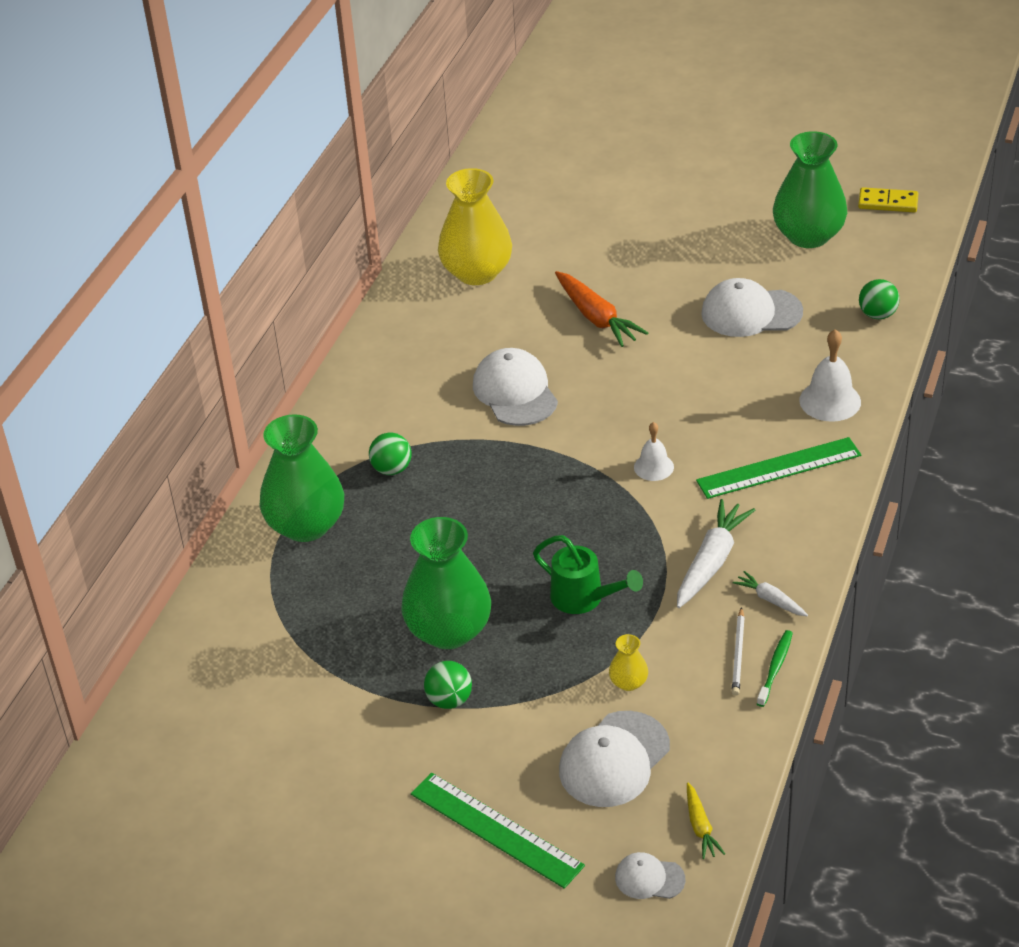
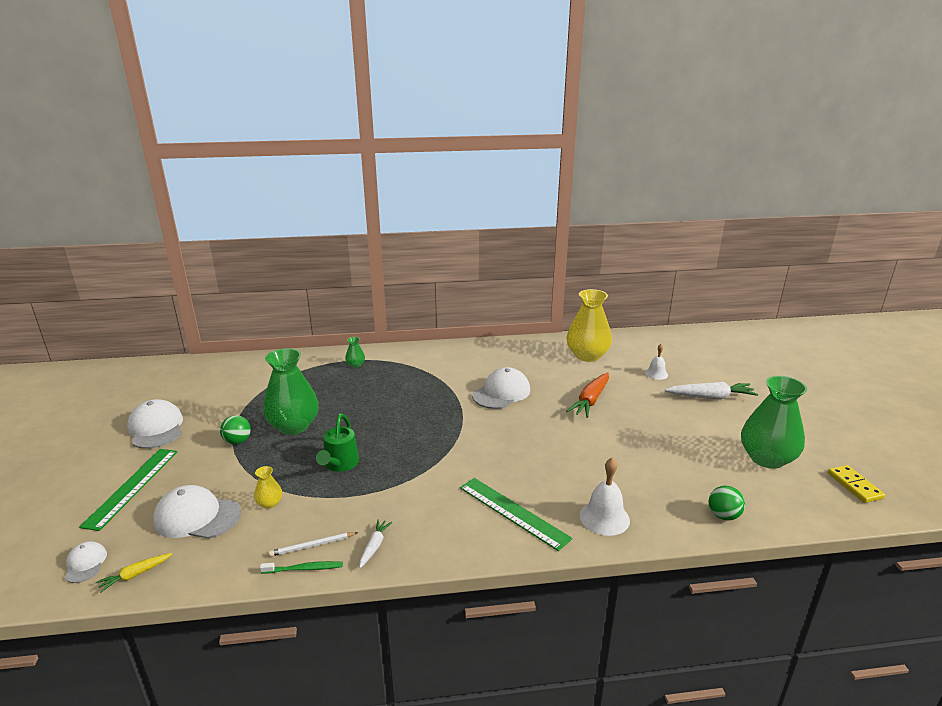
camera: 60 degrees right, 15 degrees down
green vase [259,414,344,542] -> green vase [345,337,365,368], size x0.43
green ball [369,433,412,475] -> none
white bell [634,422,674,481] -> white bell moved to [645,344,668,380]
white carrot [677,499,755,608] -> white carrot moved to [665,382,758,399]
white cap [701,278,803,337] -> white cap moved to [127,399,183,449]

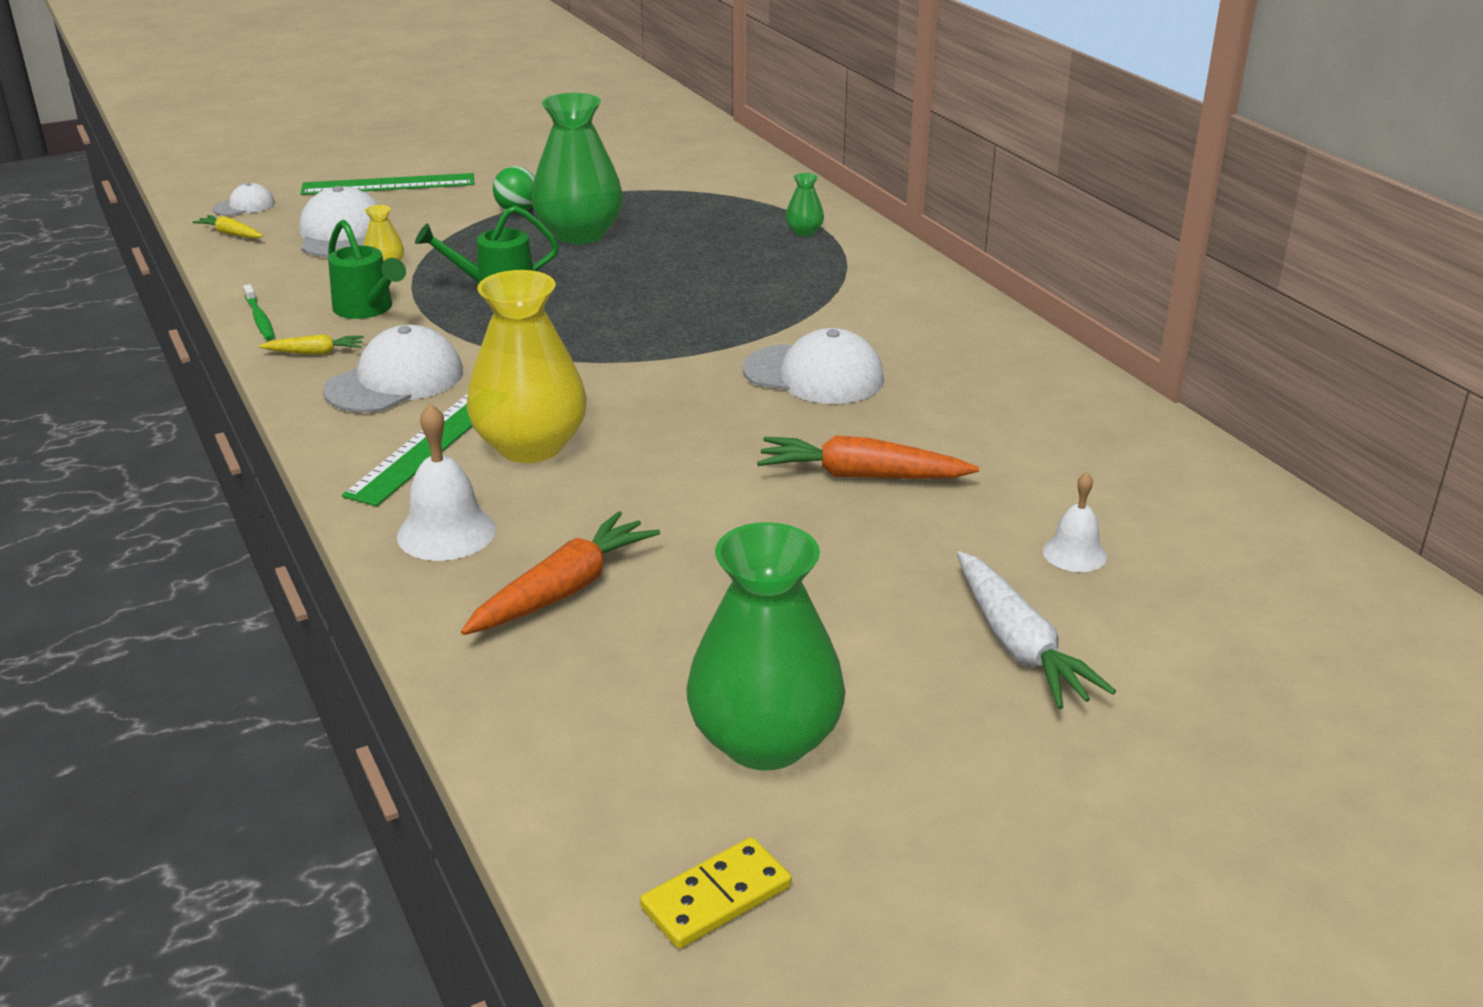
camera: 70 degrees right, 5 degrees up
white cap [127,399,183,449] -> white cap moved to [323,325,463,413]
white pencil [269,532,358,557] -> none
white carrot [359,519,392,568] -> yellow carrot [259,334,364,355]
yellow vase [566,289,612,362] -> yellow vase moved to [466,270,587,463]
green ball [709,486,745,520] -> none
none -> green watering can [328,220,406,319]
none -> orange carrot [461,511,660,635]

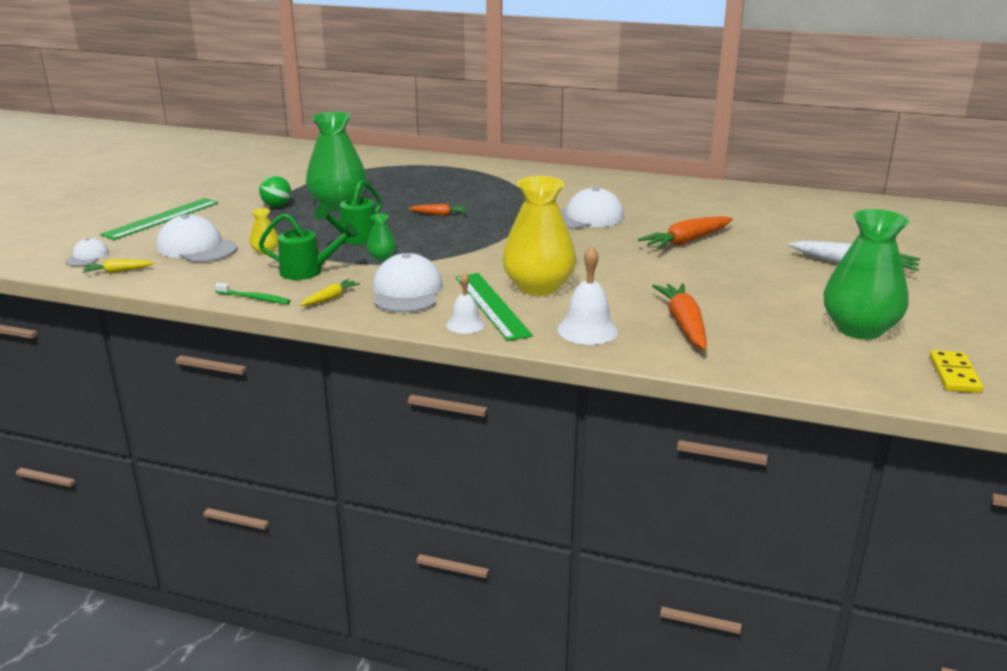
camera: 45 degrees left, 5 degrees down
green vase [785,173,824,236] -> green vase moved to [367,213,396,261]
white bell [1043,472,1107,572] -> white bell moved to [446,272,484,334]
none -> orange carrot [408,204,468,216]

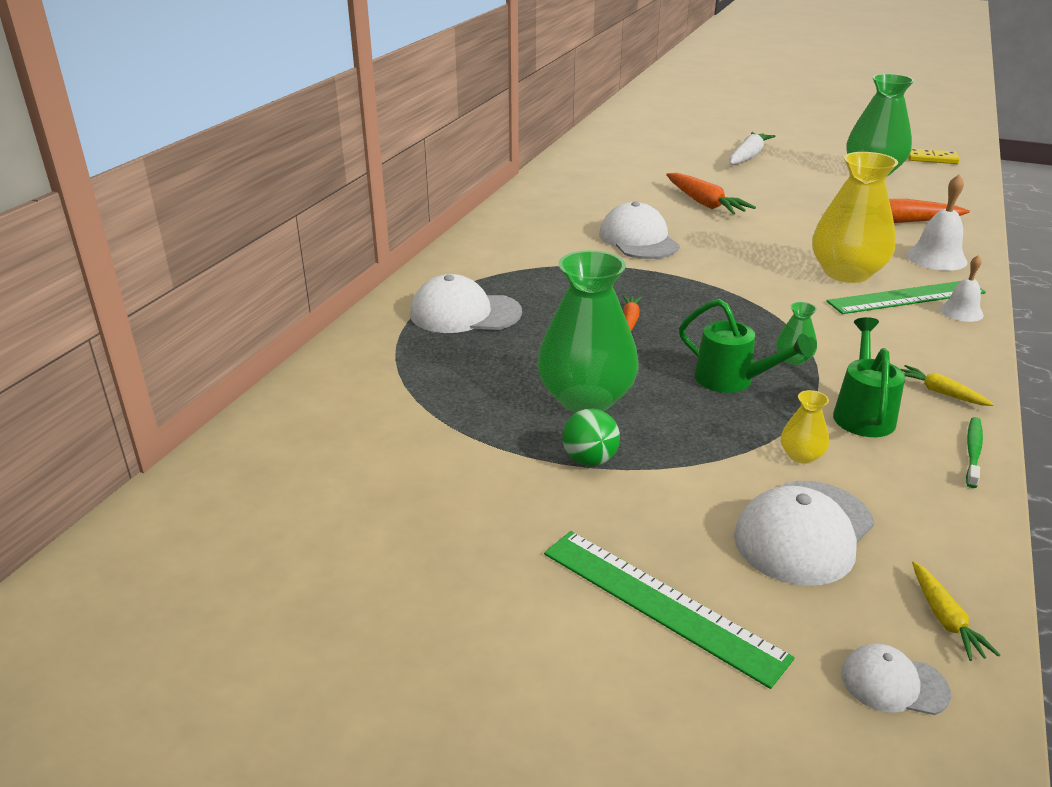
camera: 85 degrees left, 5 degrees up
white cap [373,253,443,313] -> white cap moved to [410,274,522,333]

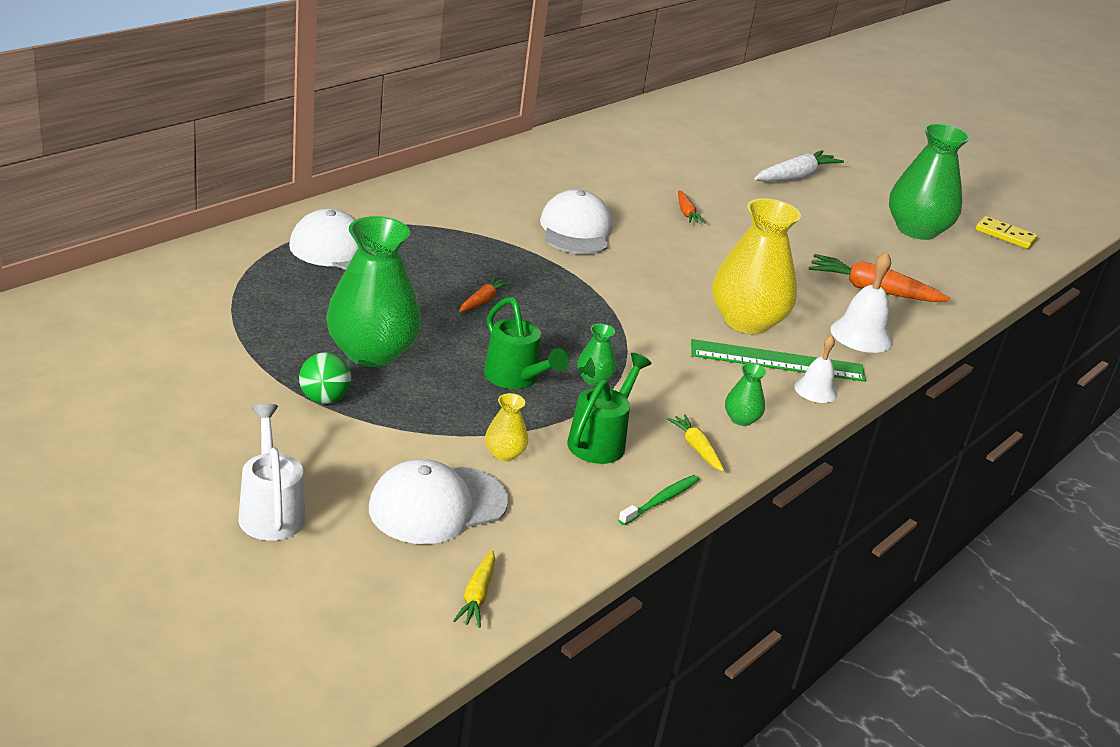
camera: 15 degrees right, 0 degrees up
green ruler [544,531,795,689] -> white watering can [238,404,306,541]
orange carrot [666,173,756,215] -> orange carrot [678,190,706,223], size x0.54
white cap [841,644,951,715] -> none
none -> green vase [725,363,766,426]

